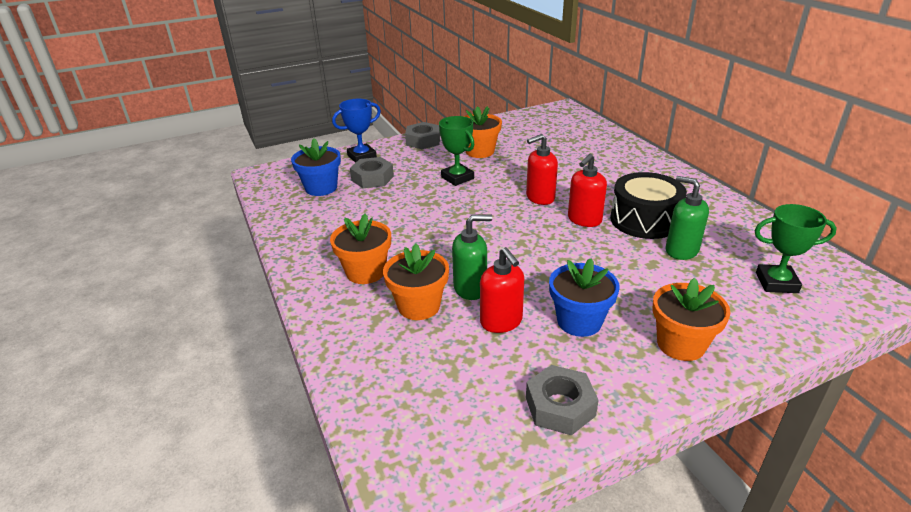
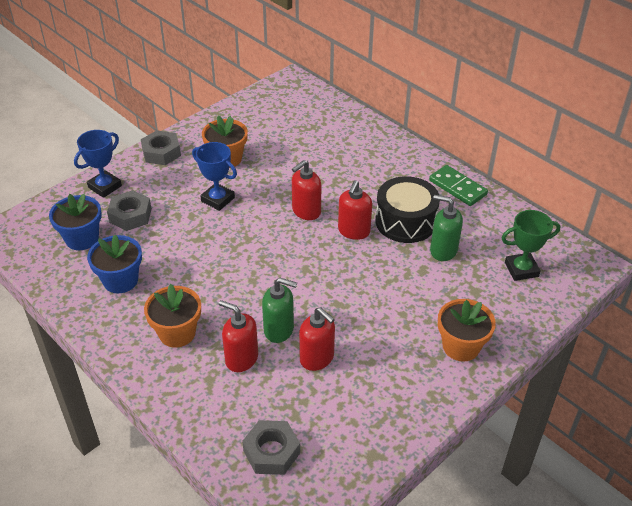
camera: 20 degrees left, 10 degrees up
orange flower pot [383,243,449,320] -> red soap dispenser [219,300,258,372]
green trophy [439,116,475,186] -> blue trophy [192,142,237,211]
green soap dispenser [452,215,492,300] -> green soap dispenser turned 45 degrees clockwise [262,278,297,343]
grey nut [526,365,599,436] -> grey nut moved to [242,420,300,475]
blue flower pot [549,258,620,337] -> blue flower pot moved to [87,234,142,293]
none -> green domino [429,165,488,206]

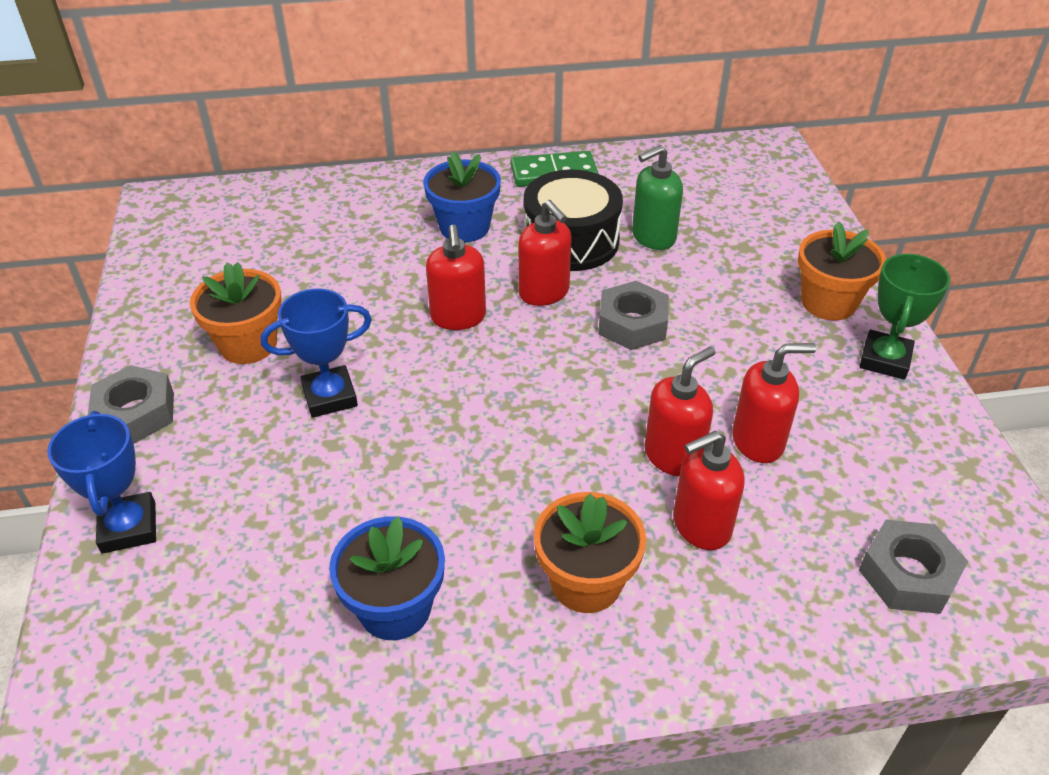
camera: 55 degrees left, 0 degrees up
blue flower pot [49,193,102,250] -> blue flower pot moved to [423,151,501,242]
grey nut [107,190,152,231] -> grey nut moved to [598,281,669,350]
green soap dispenser [262,278,297,343] -> red soap dispenser [644,346,716,477]
green trophy [502,210,560,281] -> green trophy moved to [859,254,950,380]

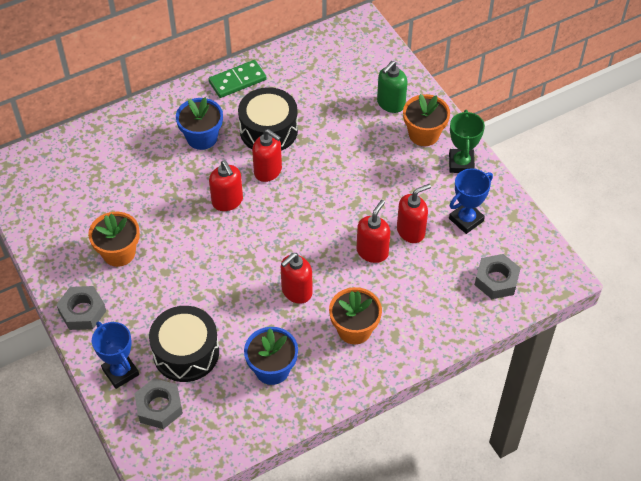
camera: 20 degrees left, 10 degrees up
blue trophy [261,289,372,418] -> blue trophy moved to [449,168,493,234]
grey nut [598,281,669,350] -> grey nut moved to [134,378,183,429]
green soap dispenser [632,145,683,250] -> green soap dispenser moved to [377,61,407,113]
red soap dispenser [673,431,745,550] -> red soap dispenser moved to [281,253,312,304]
none -> black drum [149,306,219,382]

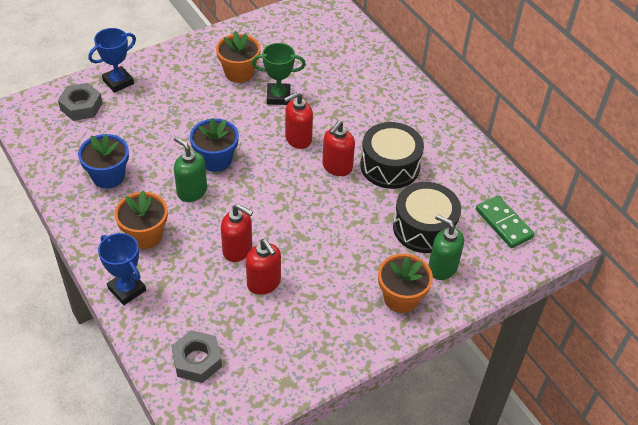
camera: 85 degrees right, 5 degrees down
grey nut [56,286,106,330] -> none
black drum [149,306,219,382] -> black drum moved to [393,182,461,253]
blue flower pot [176,97,223,150] -> blue flower pot moved to [190,118,239,172]
green domino [208,60,267,98] -> green domino moved to [476,195,534,248]
red soap dispenser [281,253,312,304] -> green soap dispenser [174,136,207,202]
green trophy [449,110,485,173] -> green trophy moved to [252,43,306,105]
blue trophy [449,168,493,234] -> blue trophy moved to [98,233,146,305]

